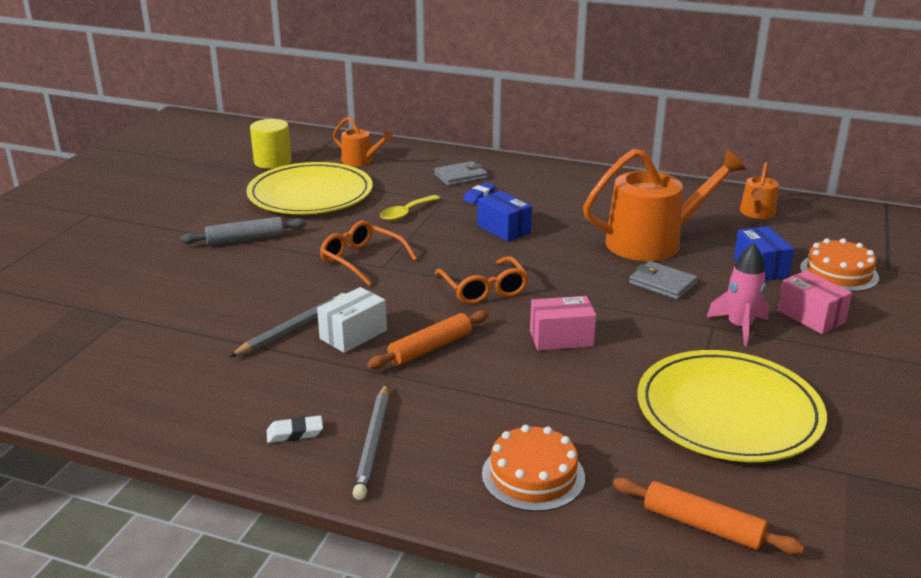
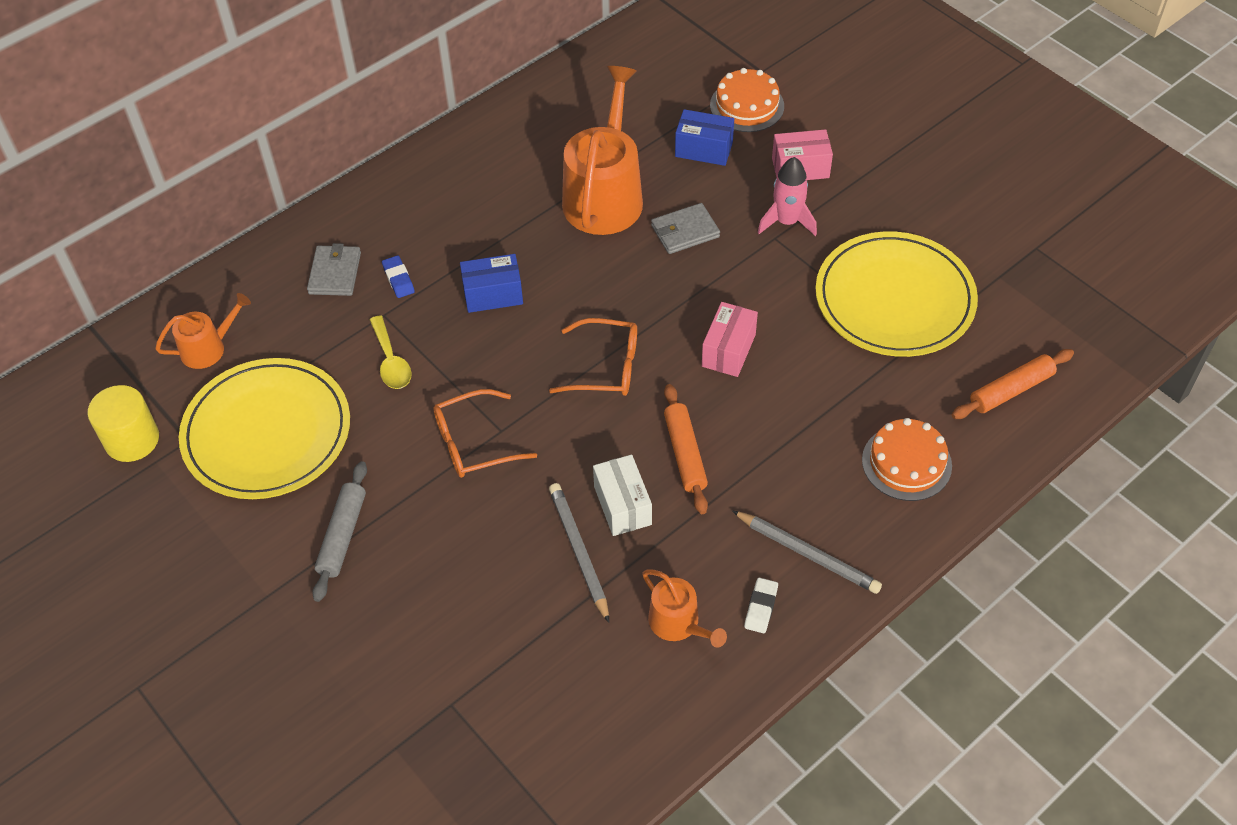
camera: 60 degrees left, 25 degrees up
orange watering can [740,162,779,219] -> orange watering can moved to [642,569,727,648]

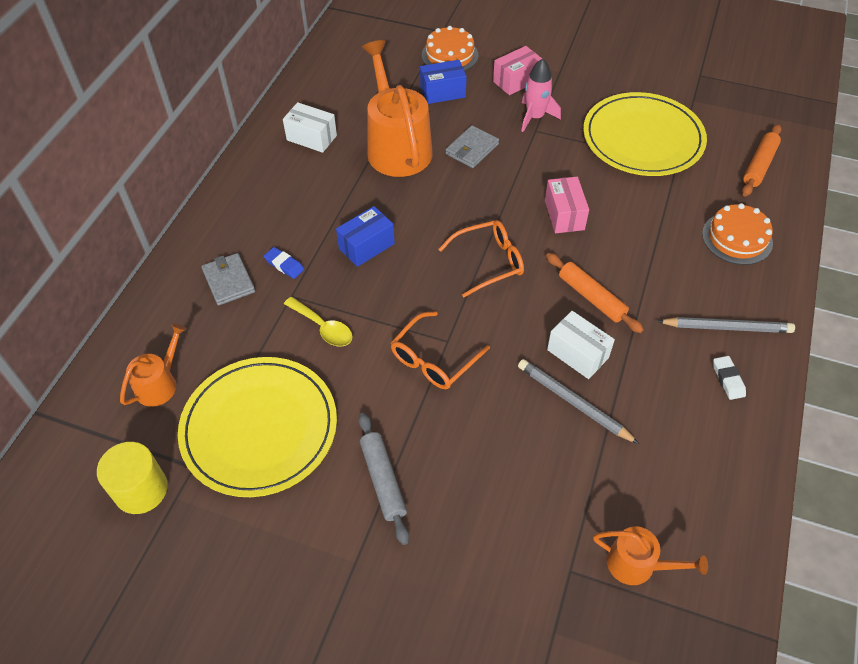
camera: 30 degrees left, 0 degrees up
orange watering can [642,569,727,648] -> orange watering can moved to [593,526,708,585]
none -> white box [283,102,337,153]

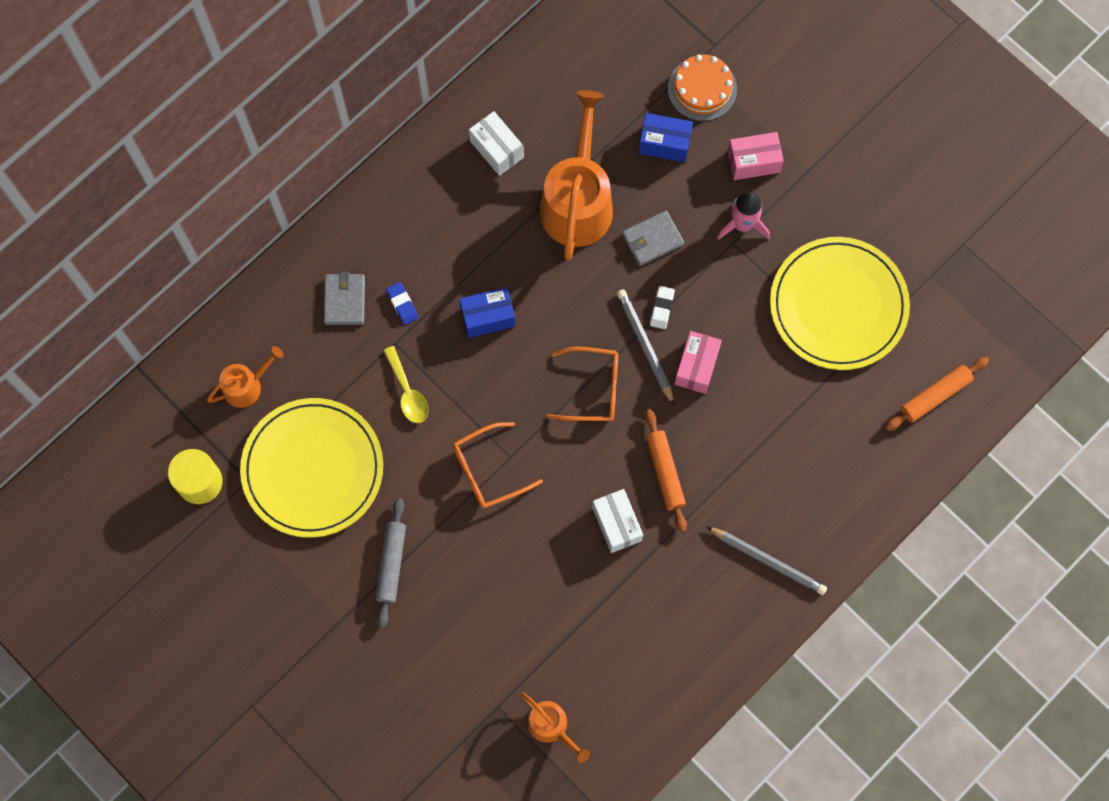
camera: 25 degrees right, 20 degrees up
grey pencil [518,359,639,444] -> grey pencil moved to [617,289,674,405]
orange cake [702,203,773,265] -> none
white eraser [713,356,746,400] -> white eraser moved to [650,286,675,329]

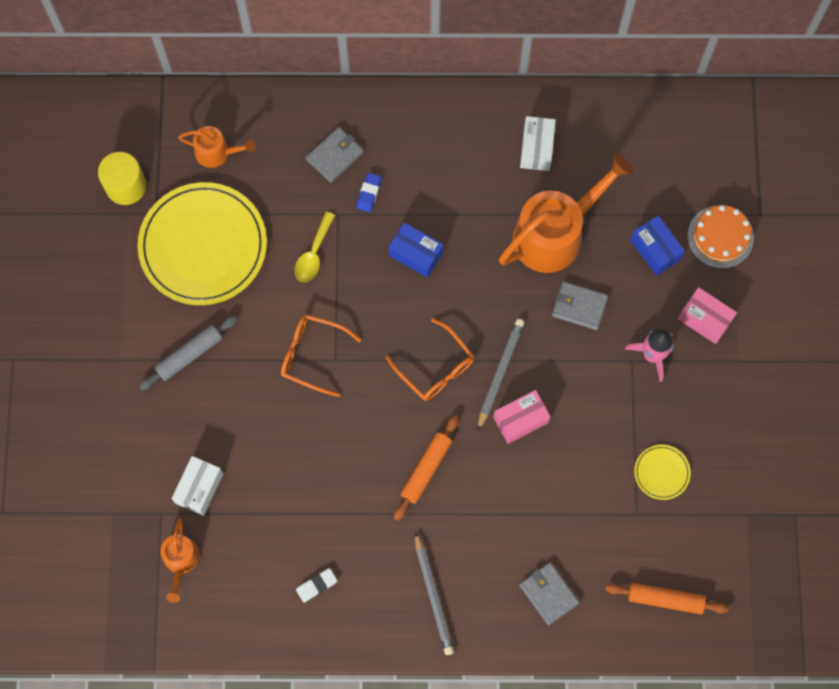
camera: 45 degrees right, 0 degrees up
white box [592,489,643,553] -> white box moved to [172,456,224,516]
white eraser [650,286,675,329] -> white eraser moved to [296,568,337,603]
yellow plate [770,237,910,370] -> yellow plate [634,444,691,500], size x0.42
none -> grey wallet [519,562,579,625]

